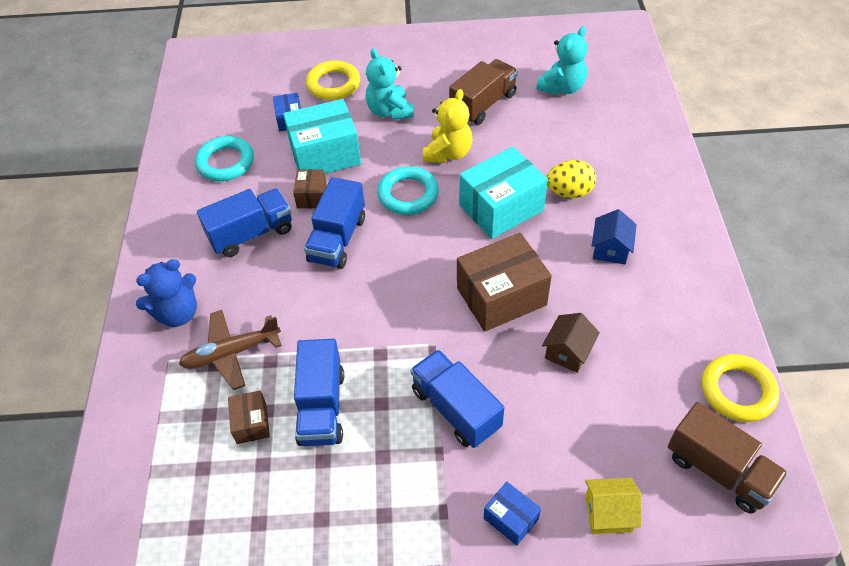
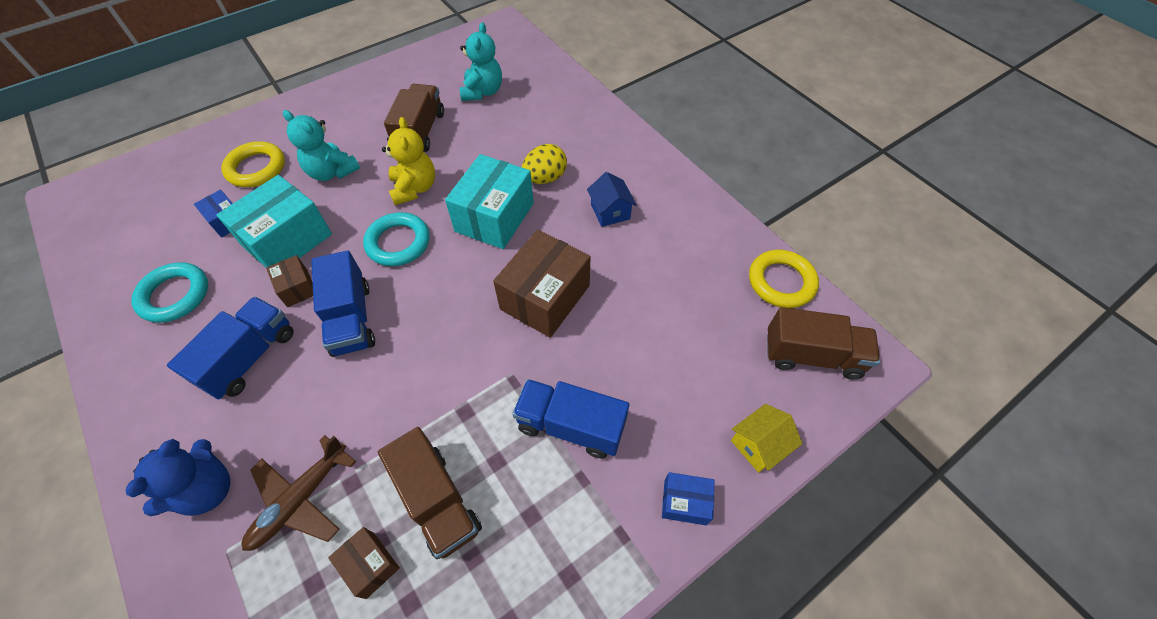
camera: 35 degrees left, 5 degrees up
blue truck [294,339,344,446] -> brown truck [378,427,482,559]
brown house [542,313,600,373] -> none

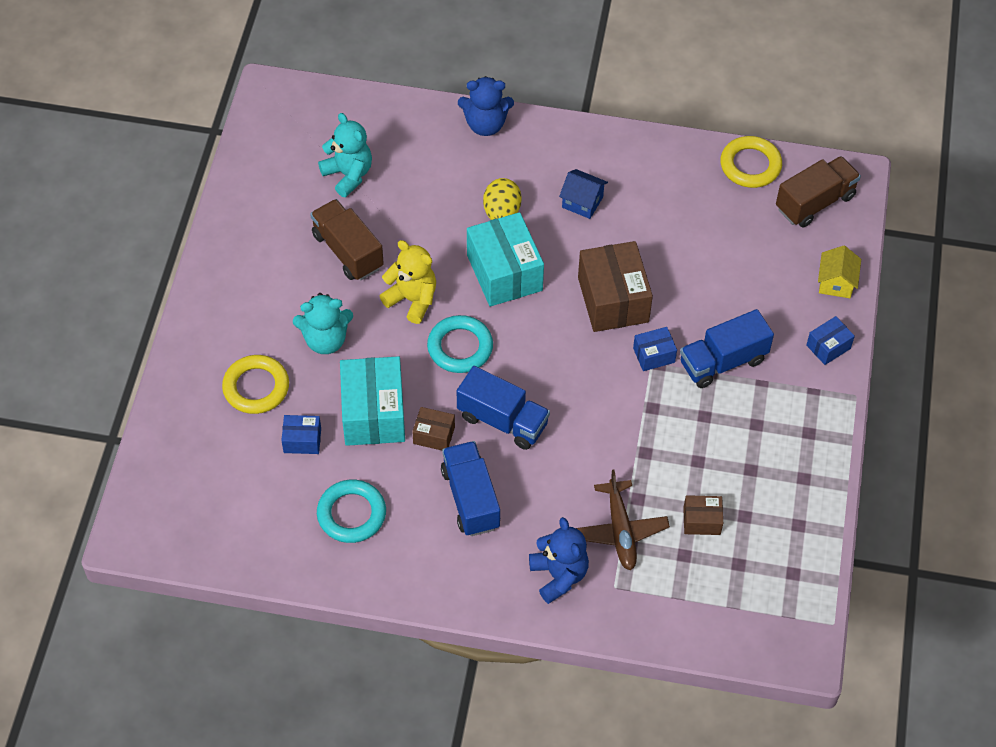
camera: 45 degrees left, 0 degrees up
brown truck [378,427,482,559] -> none
none -> blue teddy bear [458,76,514,136]
none -> blue box [633,327,677,371]

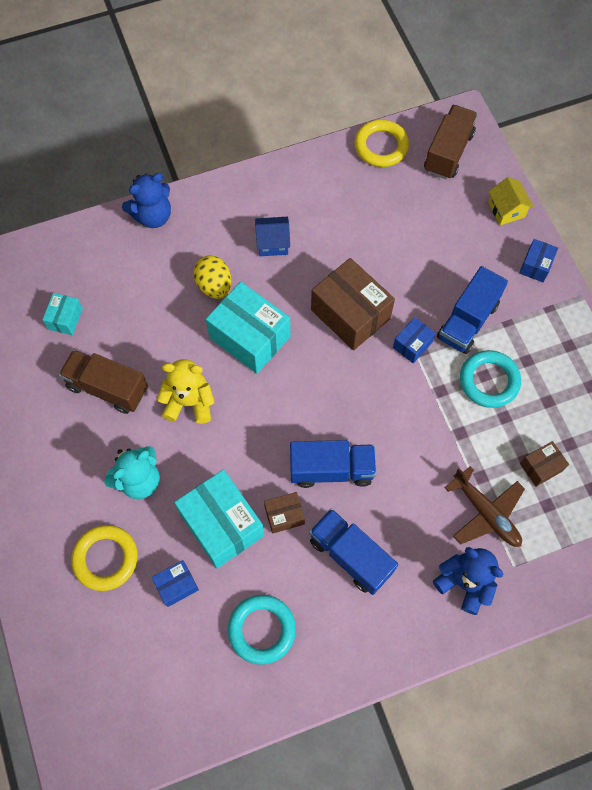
camera: 30 degrees left, 10 degrees up
turquoise teddy bear [318,113,372,197] -> turquoise box [42,293,83,335]
turquoise ring [427,315,493,373] -> turquoise ring moved to [460,350,521,408]

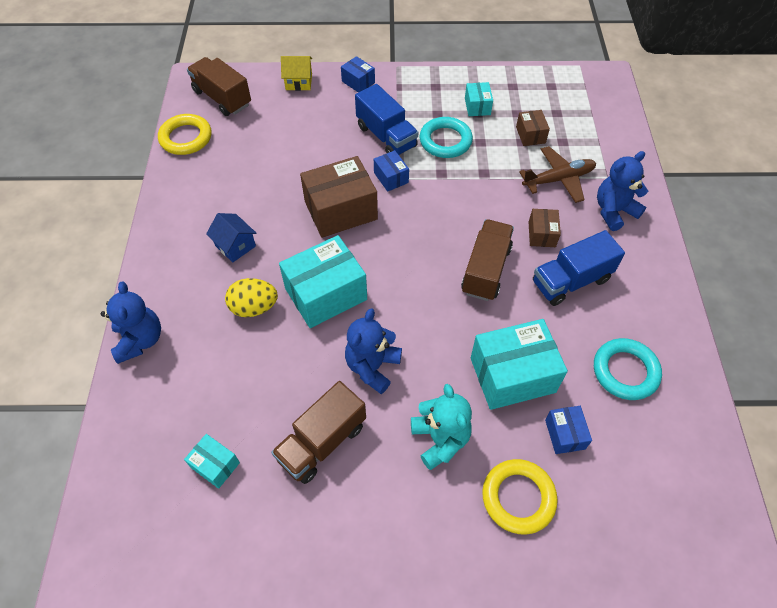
camera: 70 degrees left, 10 degrees down
yellow teddy bear [157,359,215,424] -> blue teddy bear [345,308,402,394]
blue house [255,217,290,256] -> blue house turned 60 degrees counterclockwise [206,213,256,263]
brown box [264,492,305,534] -> brown box moved to [528,209,561,247]
blue truck [290,440,377,488] -> brown truck [461,219,514,301]
none -> turquoise box [465,82,493,116]

